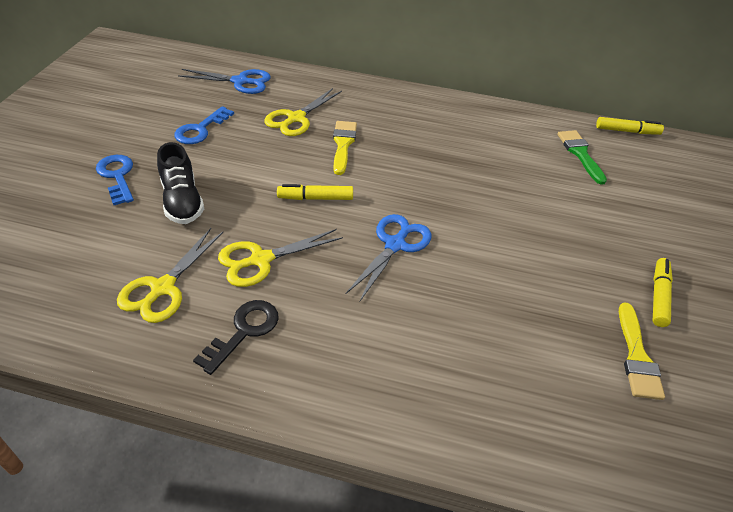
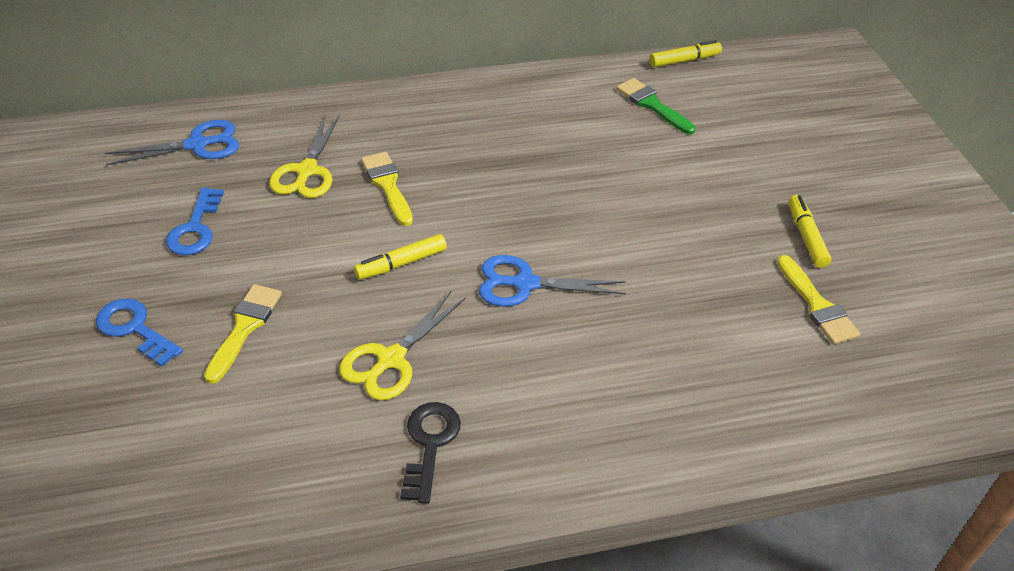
camera: 25 degrees left, 0 degrees up
yellow scissors [117,228,223,323] -> none
black shoe [157,142,204,224] -> yellow brush [204,284,282,384]
blue scissors [346,214,431,301] -> blue scissors turned 90 degrees counterclockwise [479,255,626,307]

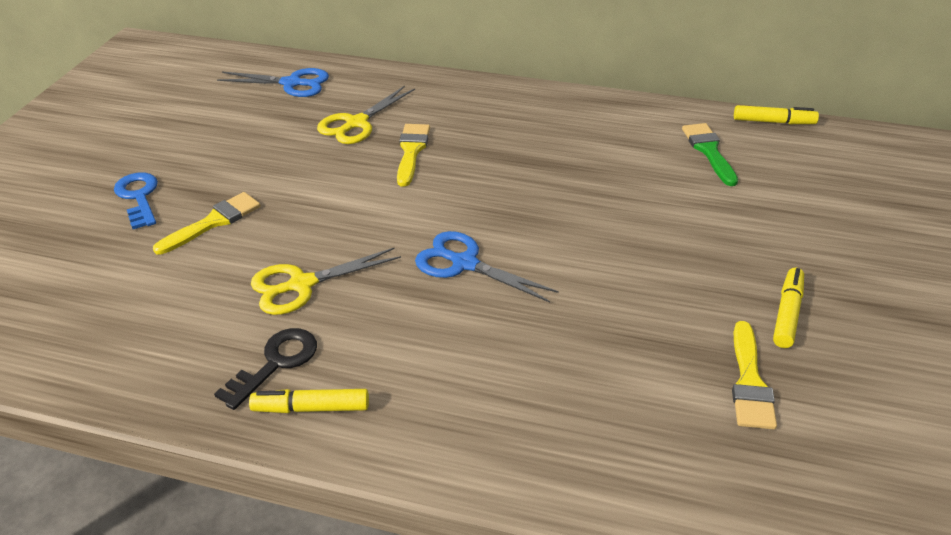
camera: 30 degrees right, 5 degrees down
blue key [166,188,224,255] -> none
yellow marker [354,234,447,280] -> yellow marker moved to [249,389,369,413]

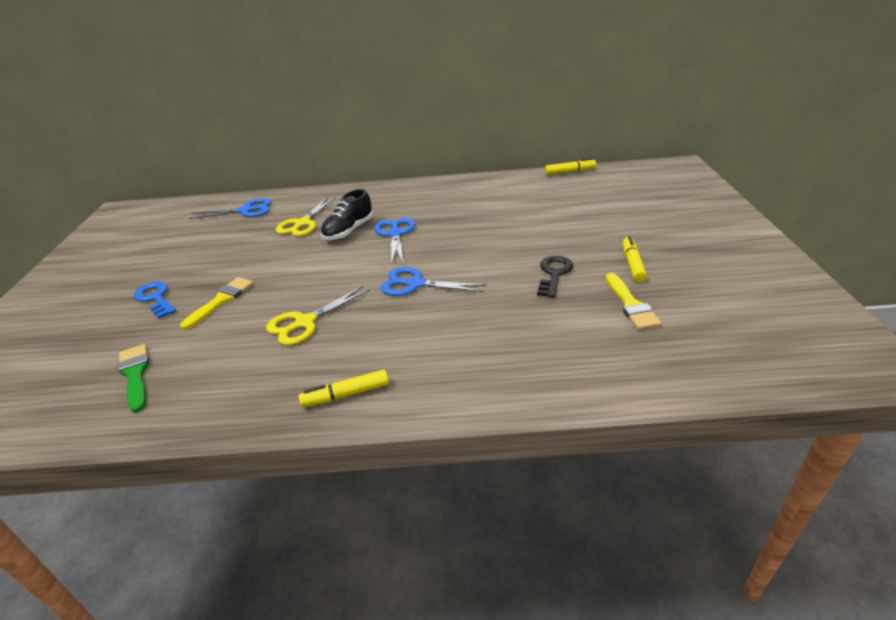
camera: 15 degrees left, 5 degrees down
black key [214,328,317,410] -> black key moved to [537,256,573,298]
yellow brush [397,124,430,187] -> black shoe [321,189,373,240]
green brush [682,123,738,186] -> green brush moved to [118,344,149,413]
none -> blue scissors [374,218,415,265]

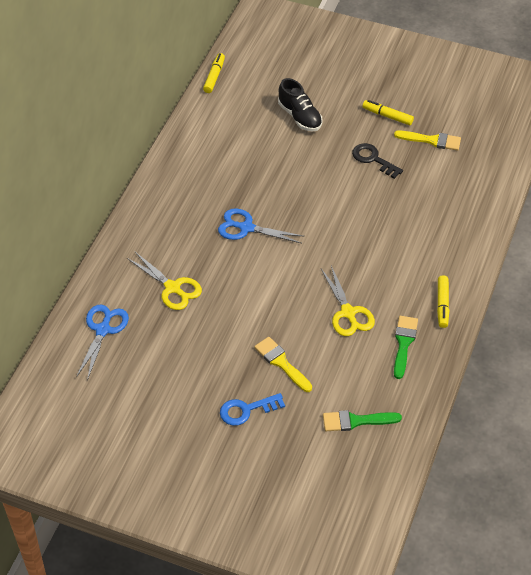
camera: 70 degrees left, 15 degrees up
black shoe [321,189,373,240] -> black shoe moved to [278,78,322,132]
blue scissors [381,267,487,296] -> none
none -> green brush [394,316,418,379]

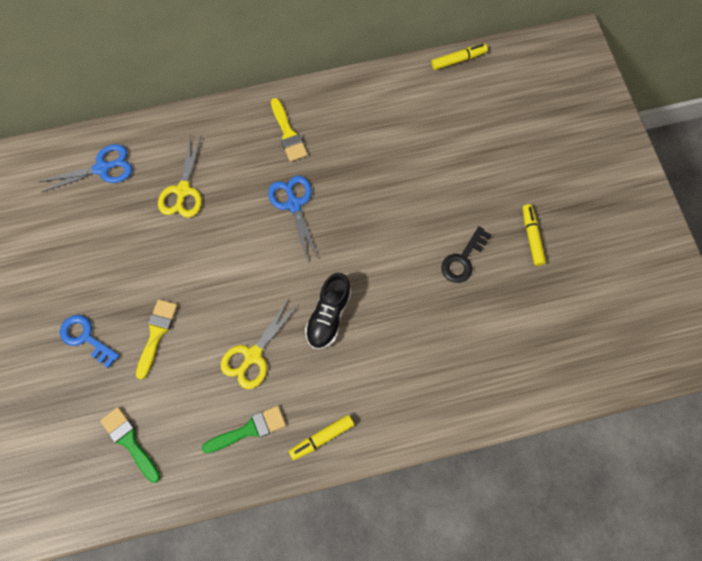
camera: 55 degrees right, 20 degrees up
black shoe [278,78,322,132] -> black shoe moved to [305,273,351,349]
black key [352,143,403,179] -> black key turned 150 degrees counterclockwise [441,226,492,283]
yellow brush [394,131,461,151] -> yellow brush moved to [271,98,308,162]

